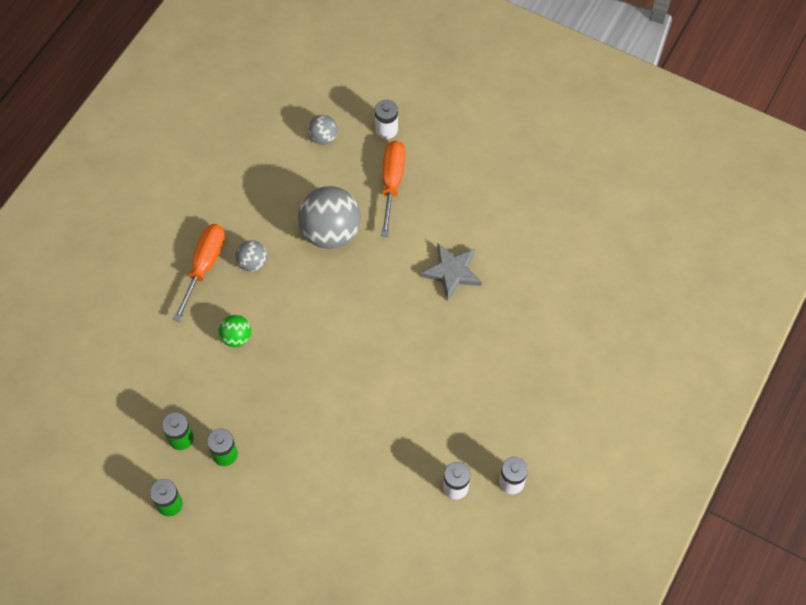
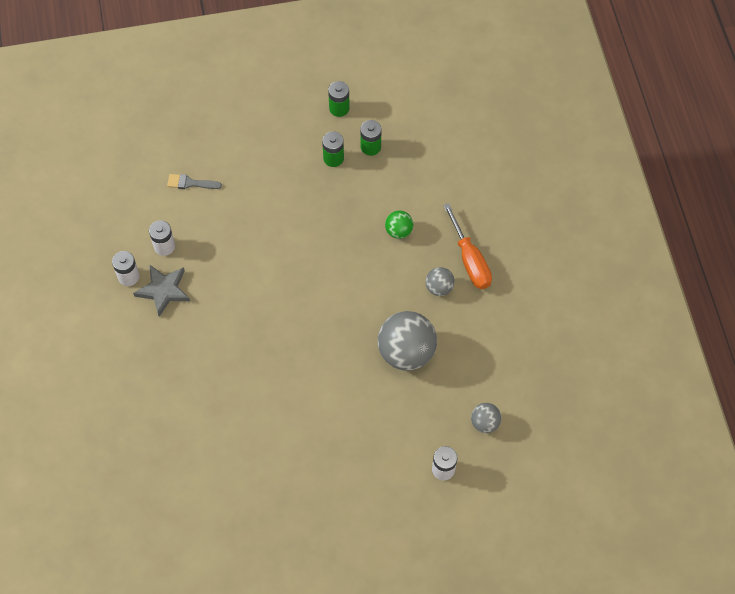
camera: 140 degrees right, 0 degrees up
orange screwdriver [381,141,406,237] -> none
grey star [420,244,482,301] -> grey star moved to [133,264,190,317]
none -> grey brush [167,174,222,189]

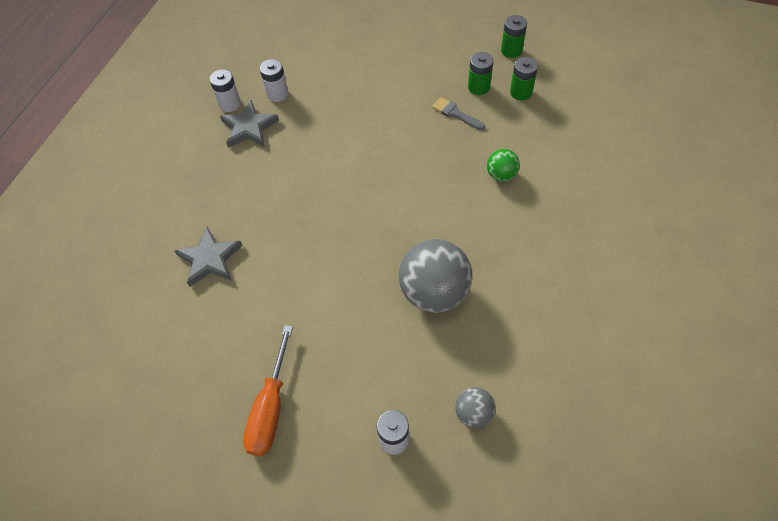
camera: 35 degrees right, 5 degrees down
grey brush [167,174,222,189] -> grey brush moved to [432,97,485,130]
grey ball [426,267,455,296] -> none
orange screwdriver [443,203,492,289] -> orange screwdriver moved to [243,325,293,456]
none -> grey star [175,227,243,287]

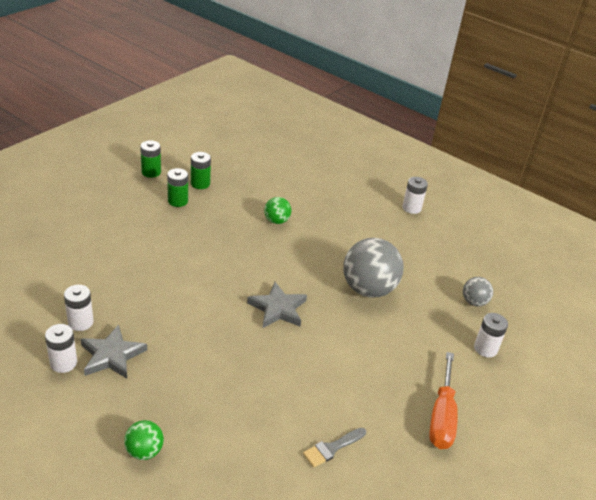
camera: 80 degrees left, 20 degrees down
grey star [175,227,243,287] -> grey star moved to [247,282,307,328]
orange screwdriver [243,325,293,456] -> orange screwdriver turned 75 degrees clockwise [429,352,458,449]
grey brush [432,97,485,130] -> grey brush moved to [303,428,366,468]
none -> green ball [124,420,164,460]
none -> white battery [402,177,428,214]

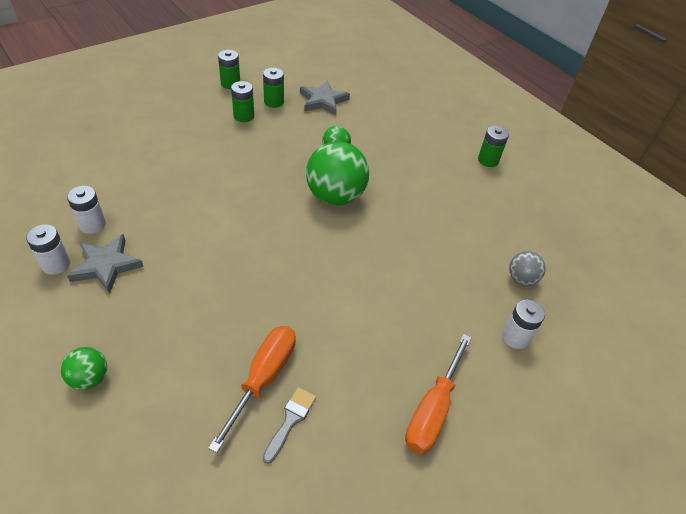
camera: 15 degrees right, 10 degrees up
grey star [247,282,307,328] -> grey star moved to [300,80,350,116]
grey brush [303,428,366,468] -> grey brush turned 135 degrees clockwise [263,387,316,464]
grey ball [343,238,404,298] -> none
white battery [402,177,428,214] -> green battery [478,126,509,167]
none -> orange screwdriver [208,326,296,453]
none -> green ball [306,141,369,206]

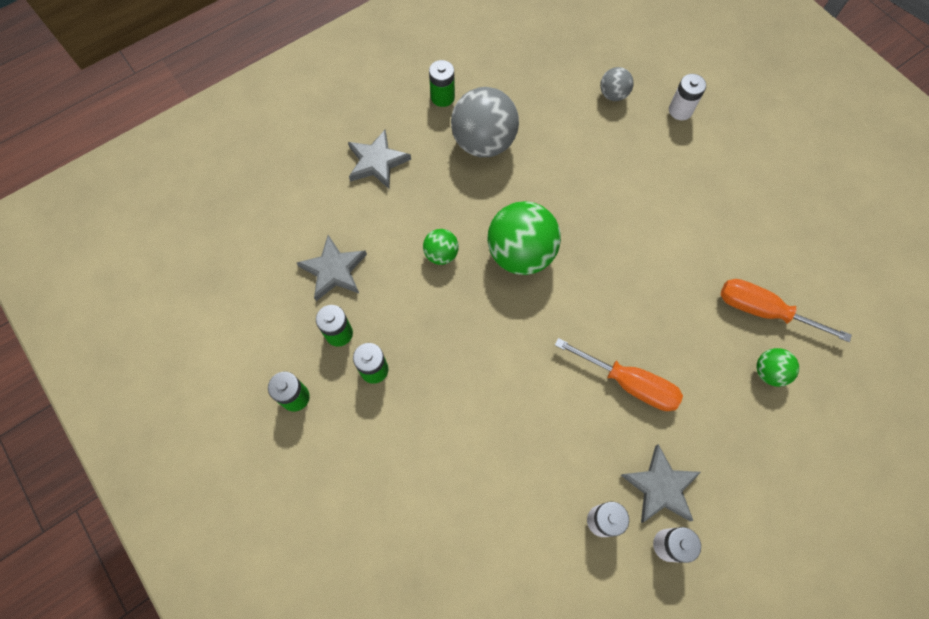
camera: 85 degrees left, 20 degrees up
green ball [61,347,107,390] -> green ball moved to [757,348,799,387]
grey brush [263,387,316,464] -> none
orange screwdriver [405,334,472,454] -> orange screwdriver moved to [555,338,683,411]
none -> grey star [348,130,411,189]
none -> grey ball [451,87,519,157]

